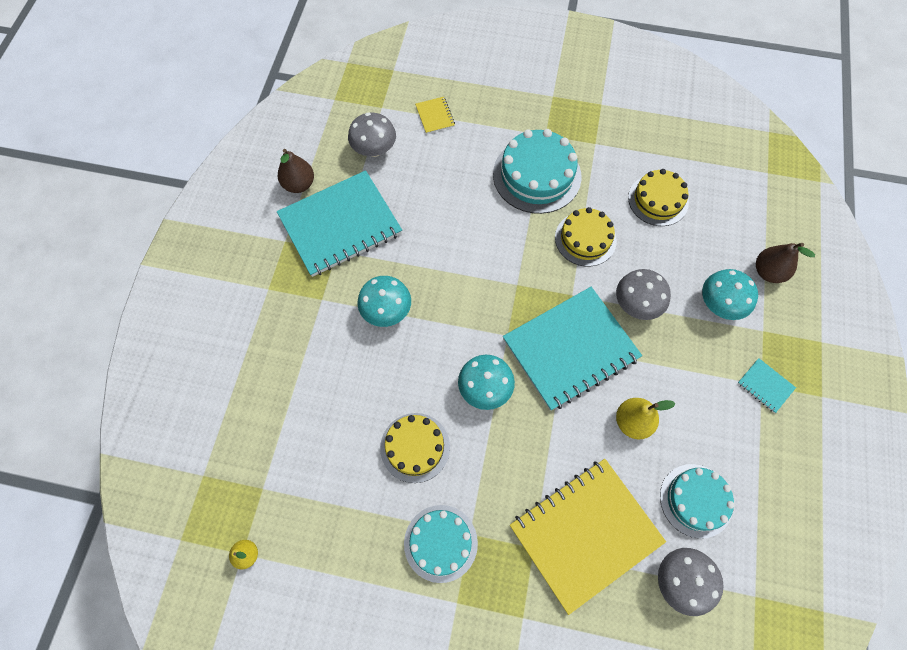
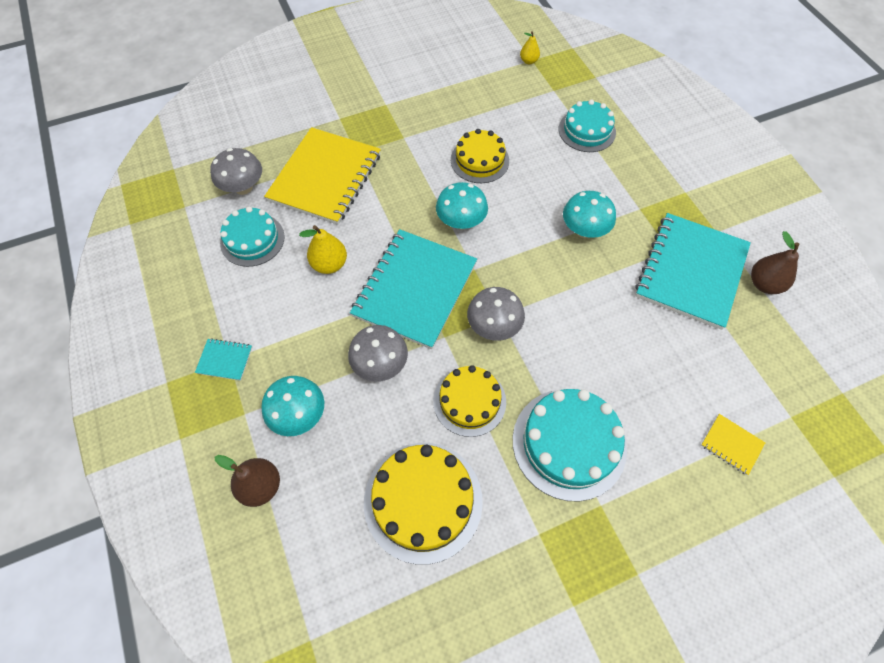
camera: 145 degrees right, 5 degrees down
grey mushroom [348,112,396,157] -> grey mushroom moved to [467,287,525,341]
turquoise cake [404,505,478,583] -> turquoise cake moved to [559,99,616,152]
yellow cake [628,169,689,226] -> yellow cake [364,443,483,565], size x1.50

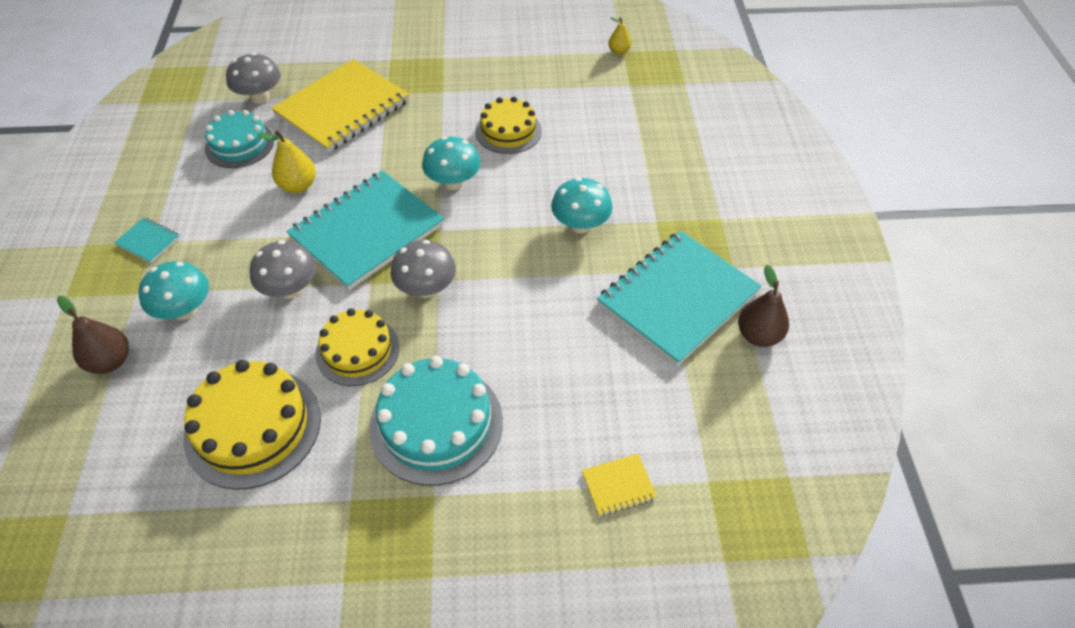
camera: 20 degrees right, 10 degrees down
turquoise cake [559,99,616,152] -> none
yellow notebook [701,414,765,475] -> yellow notebook turned 75 degrees counterclockwise [582,454,657,516]

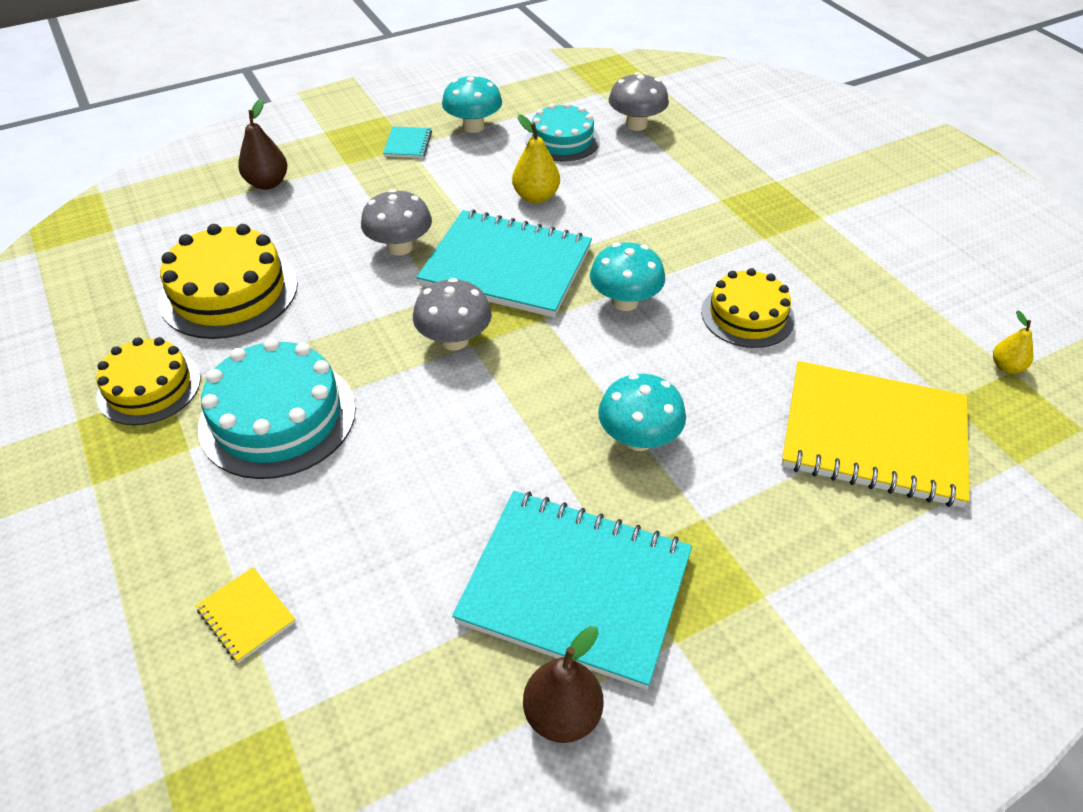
camera: 65 degrees right, 5 degrees down
turquoise mushroom [138,261,209,320] -> turquoise mushroom moved to [442,74,502,133]
yellow notebook [271,59,410,153] -> yellow notebook moved to [781,361,969,507]
yellow cake [315,308,399,386] -> yellow cake moved to [96,337,201,425]

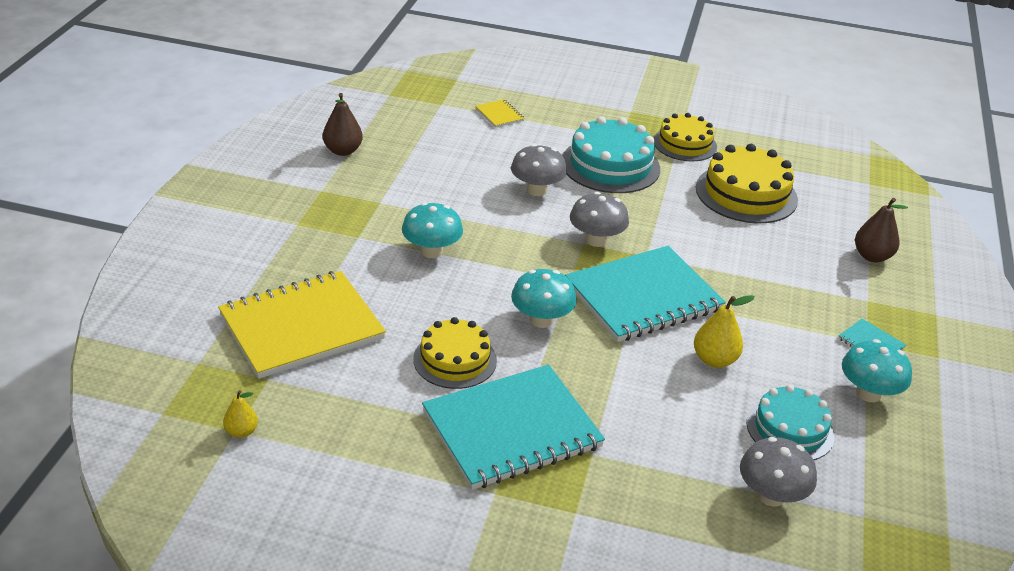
camera: 130 degrees right, 10 degrees down
yellow notebook [196,567,296,663] -> yellow notebook turned 60 degrees clockwise [475,99,525,128]
grey mushroom [361,189,432,256] -> grey mushroom moved to [511,144,567,196]
turquoise notebook [452,491,692,690] -> turquoise notebook moved to [422,365,605,490]

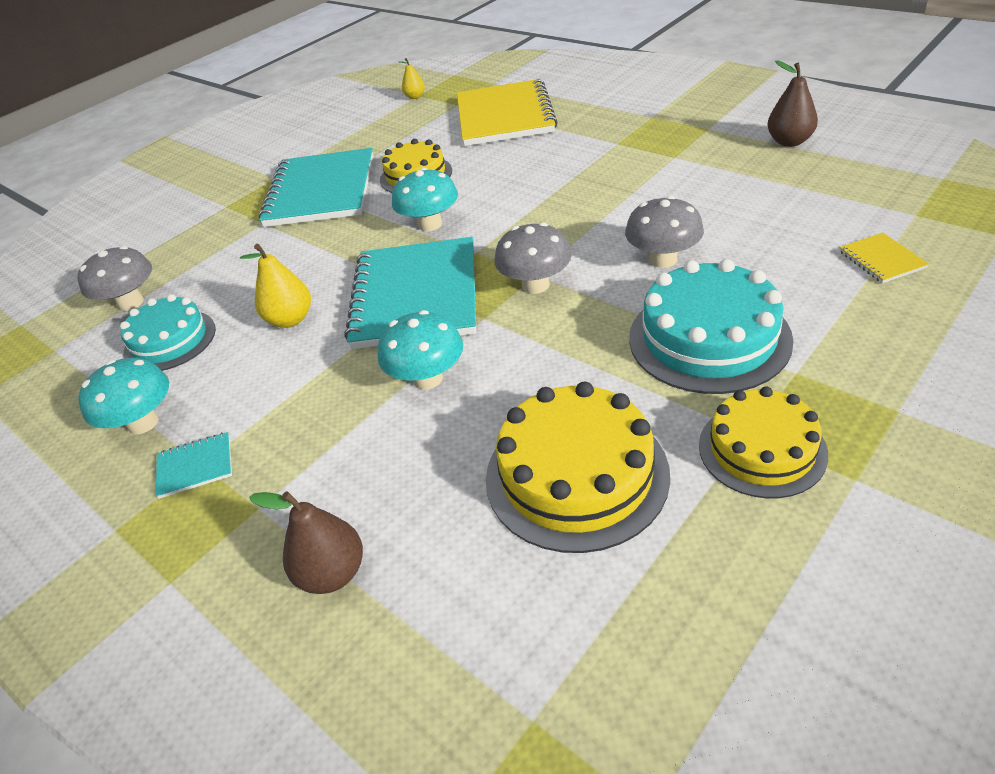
camera: 125 degrees right, 5 degrees up
turquoise mushroom [402,202,463,258] -> turquoise mushroom moved to [378,310,463,389]
yellow notebook [475,99,525,128] -> yellow notebook turned 75 degrees clockwise [839,233,929,283]

